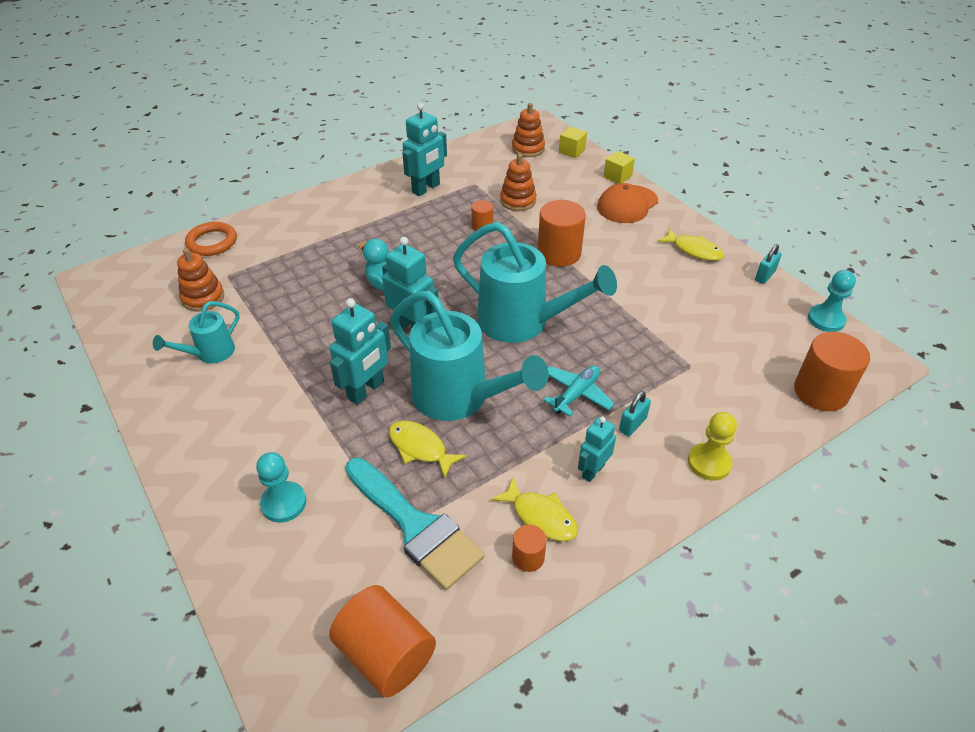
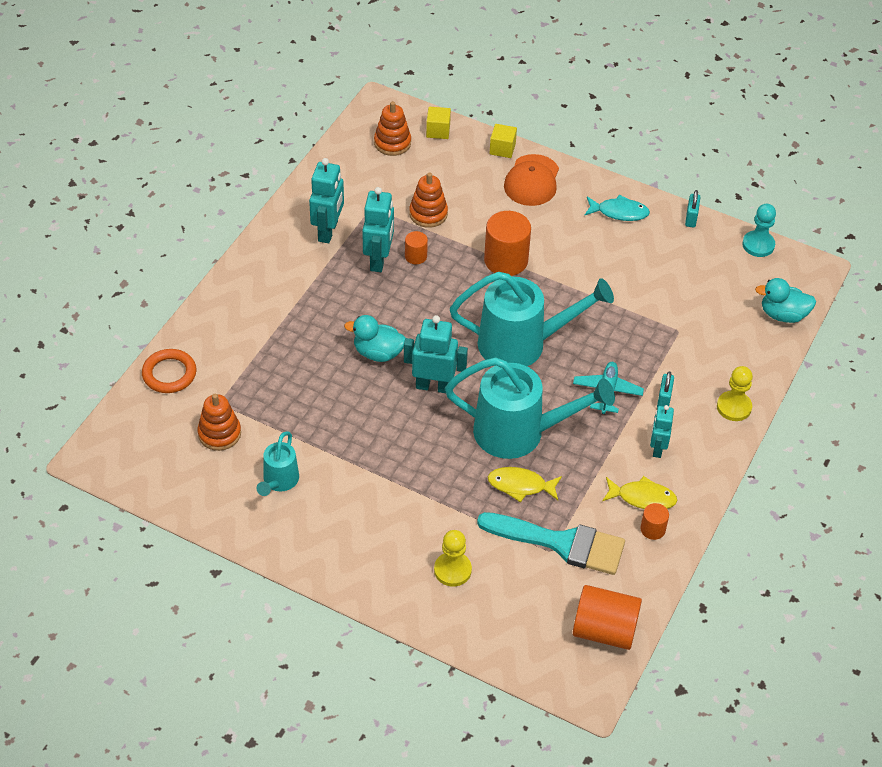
camera: 30 degrees left, 5 degrees up
turquoise pawn [256,452,306,523] -> yellow pawn [434,530,472,587]
turquoise robot [329,298,391,405] -> turquoise robot moved to [362,187,394,272]
yellow fish [657,228,724,261] -> turquoise fish [584,195,650,221]
orange cylinder [794,332,870,411] -> turquoise duck [755,278,816,323]

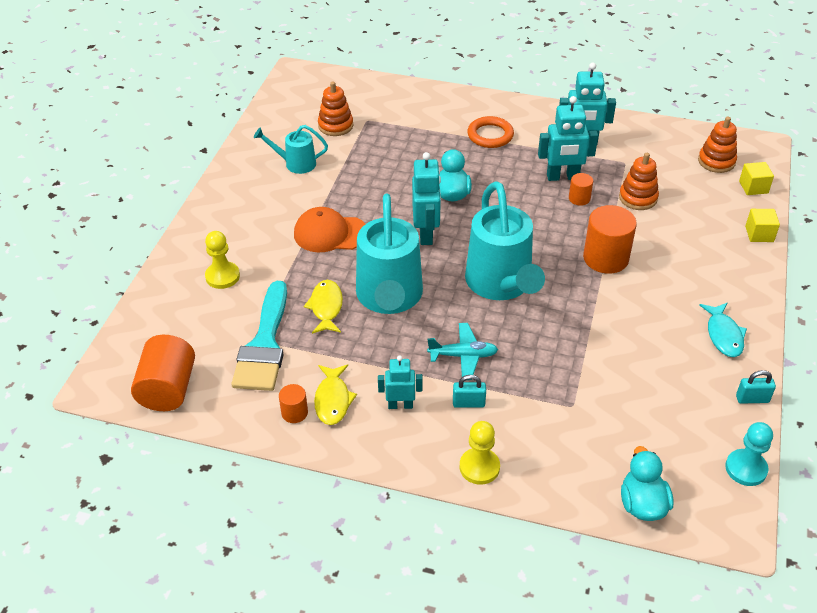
camera: 80 degrees right, 5 degrees down
orange ring [142,349,196,393] -> orange ring moved to [467,116,514,148]
orange cap [504,154,559,206] -> orange cap moved to [294,207,365,252]

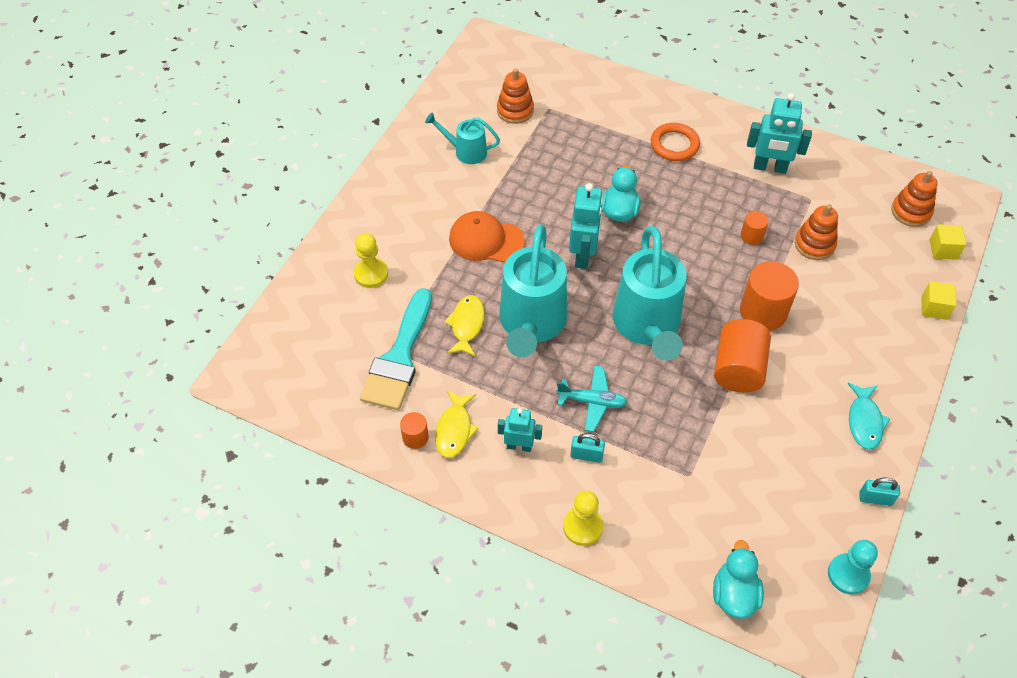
camera: 10 degrees right, 10 degrees up
orange cylinder [131,335,195,411] -> orange cylinder moved to [714,319,771,393]
turquoise robot [538,96,598,181] -> none

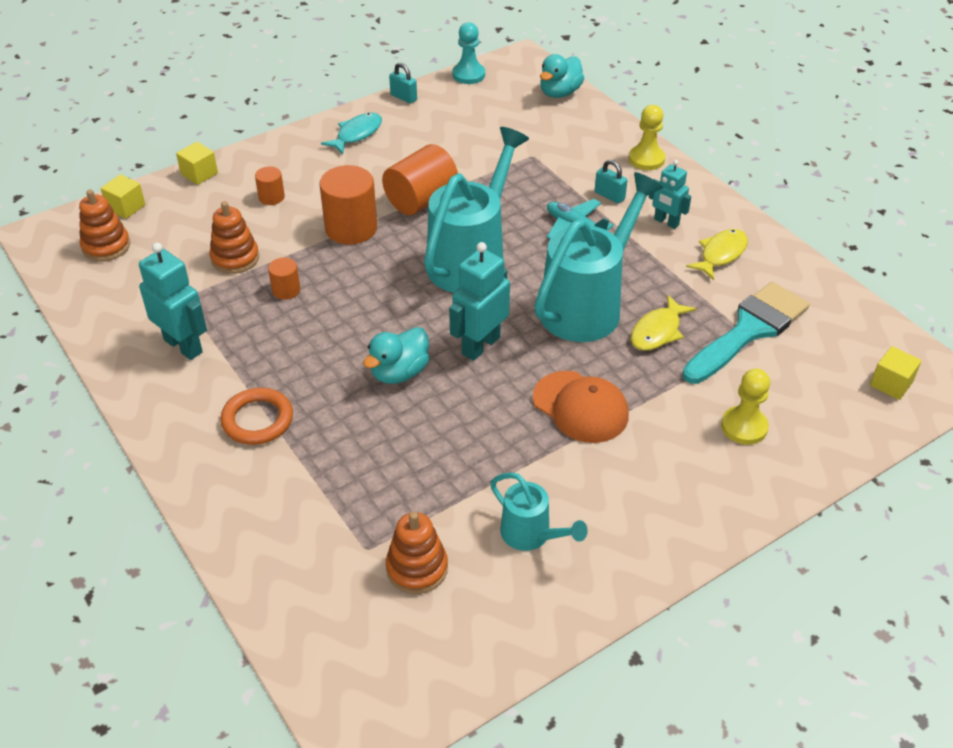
camera: 150 degrees left, 10 degrees down
orange cylinder [400,412,429,449] -> orange cylinder moved to [255,166,285,205]
none -> yellow cube [870,346,922,400]

